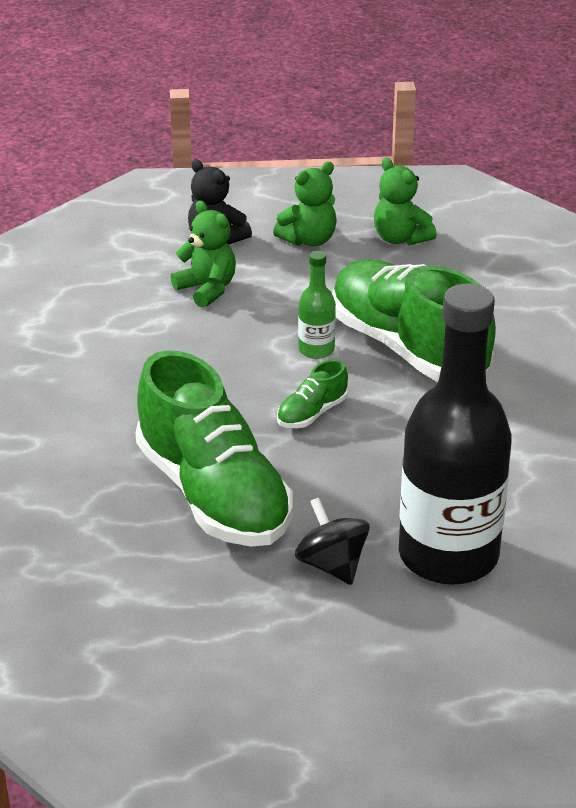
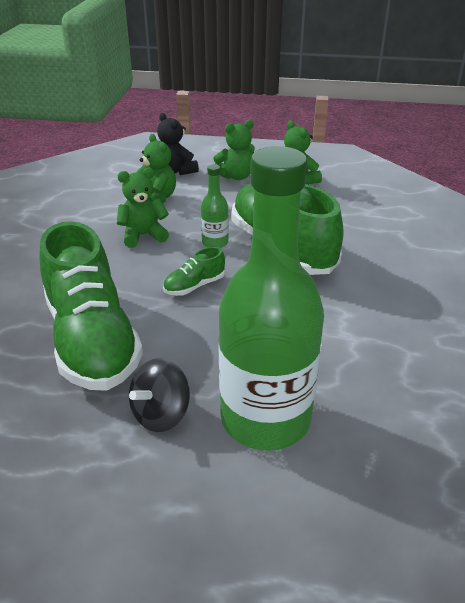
camera: 10 degrees right, 0 degrees up
black spinning top [295,498,370,585] -> black spinning top turned 120 degrees counterclockwise [129,358,190,432]
black bottle [399,284,512,585] -> green bottle [218,146,324,451]
none -> green teddy bear [117,168,169,248]

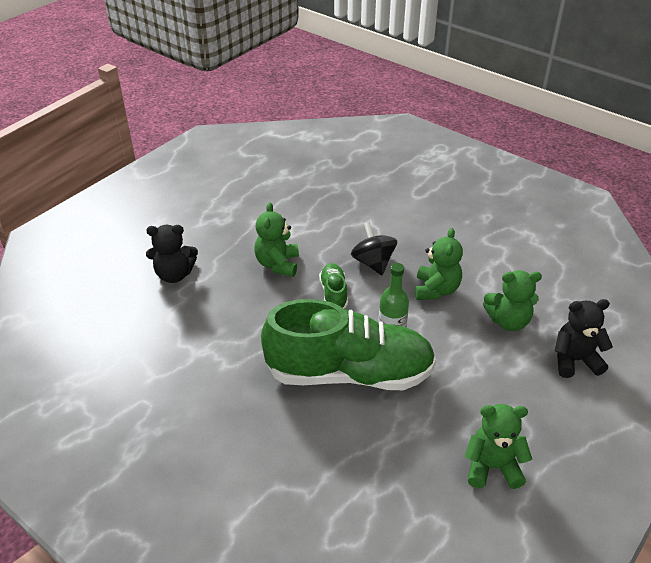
camera: 120 degrees right, 5 degrees up
green shoe [39,221,143,391] -> none
black spinning top [129,358,190,432] -> black spinning top moved to [351,222,397,275]
green teddy bear [213,120,255,180] -> green teddy bear moved to [254,202,299,277]
green bottle [218,146,324,451] -> black teddy bear [146,225,198,283]

